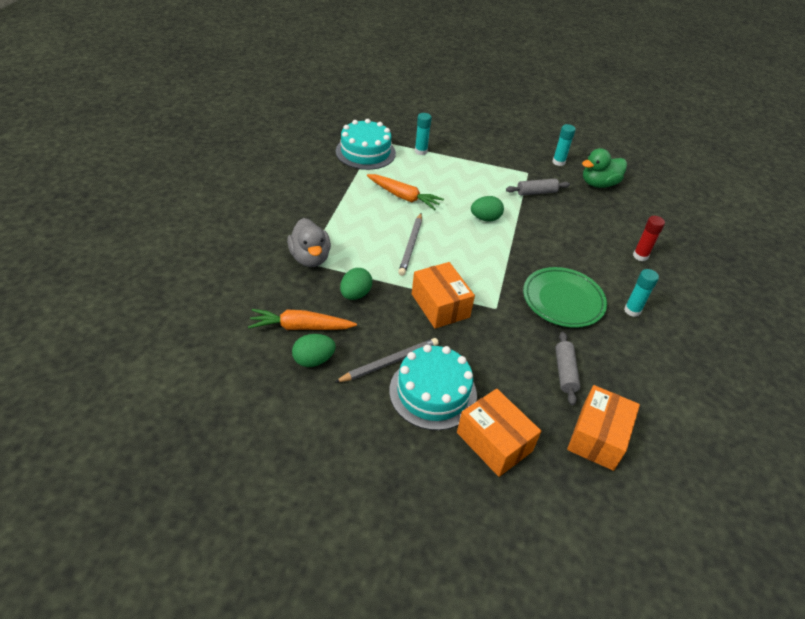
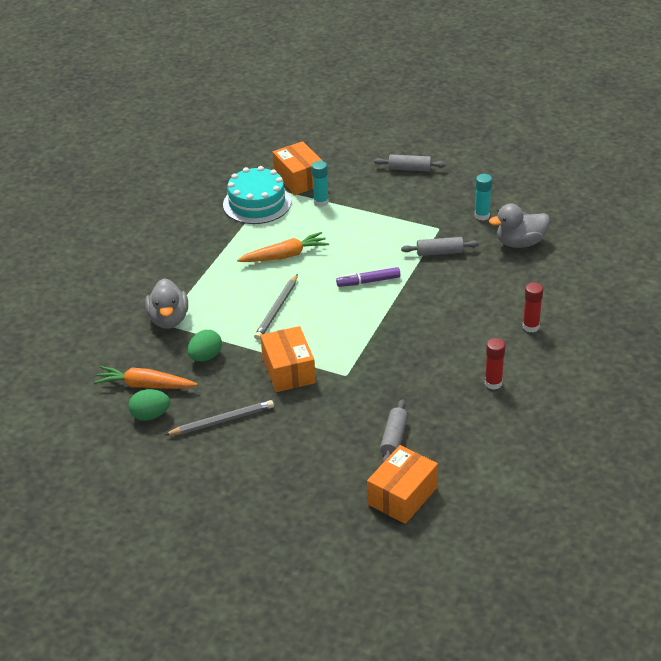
camera: 15 degrees right, 5 degrees down
orange carrot [367,174,444,210] -> orange carrot turned 60 degrees counterclockwise [237,232,329,262]
turquoise cake [389,345,477,430] -> none
orange box [457,389,541,477] -> orange box moved to [272,141,322,195]
green egg [471,196,504,221] -> purple marker [336,267,400,287]
green plate [523,267,607,328] -> none
green duck [582,148,627,188] -> grey duck [489,203,550,248]
turquoise glue stick [624,269,659,317] -> red glue stick [485,338,505,390]
none -> grey rolling pin [374,154,446,171]

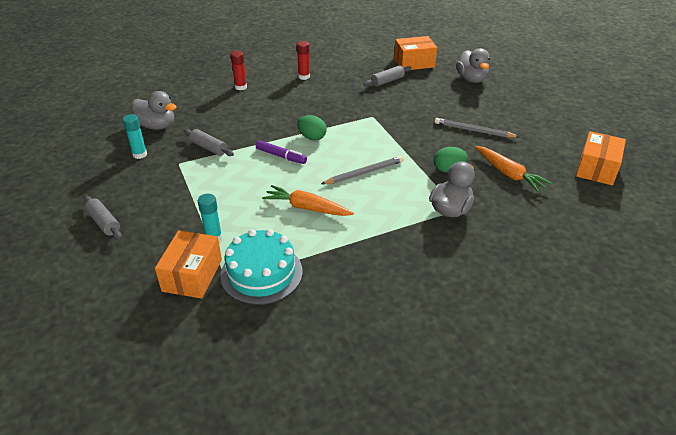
camera: 140 degrees left, 0 degrees up
green egg [128,389,170,421] -> green egg moved to [297,115,327,141]
orange box [260,326,316,392] -> orange box moved to [576,131,626,185]
none -> grey duck [456,48,490,83]

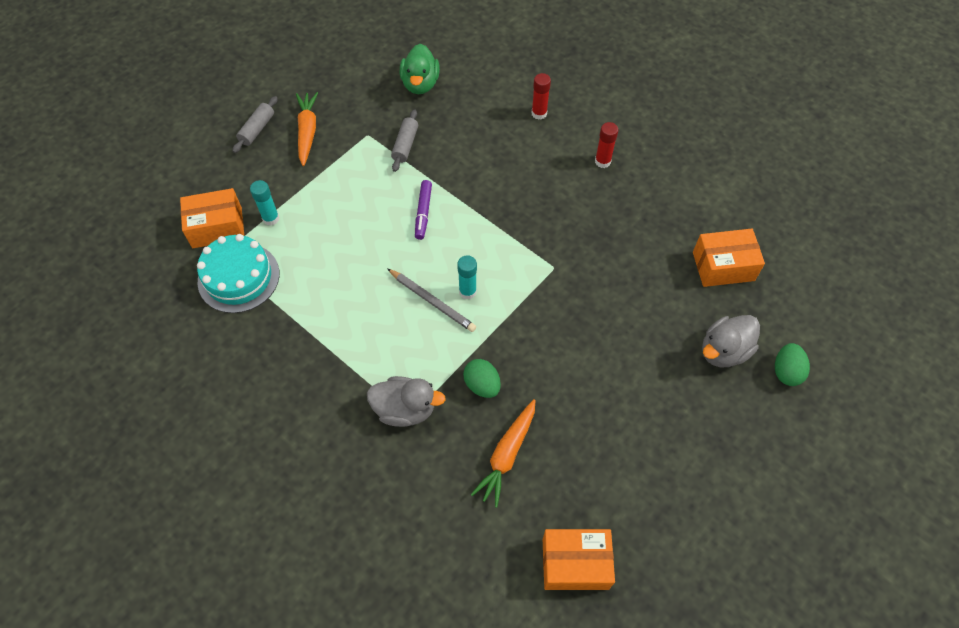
camera: 65 degrees right, 20 degrees up
turquoise glue stick [123,114,147,159] -> turquoise glue stick moved to [457,255,477,299]
grey duck [131,91,176,130] -> green duck [400,44,440,94]
orange carrot [262,185,354,216] -> orange carrot moved to [296,92,318,166]
green egg [297,115,327,141] -> green egg moved to [775,343,810,386]
grey rolling pin [364,65,411,87] -> none
orange box [394,36,437,70] -> orange box turned 60 degrees counterclockwise [693,229,765,287]
grey pencil [435,118,519,138] -> none

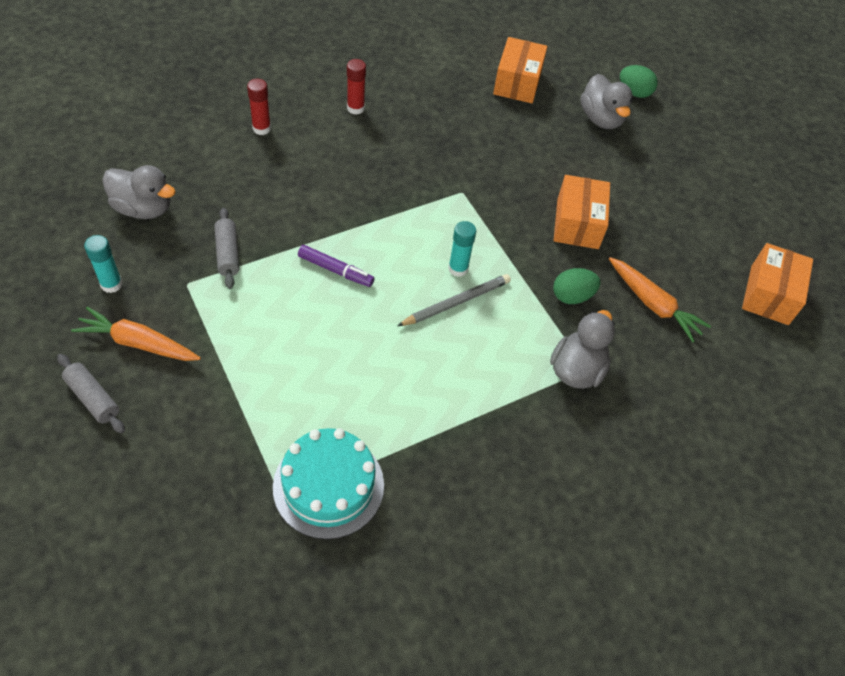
camera: 75 degrees left, 5 degrees down
orange box [180,188,244,248] -> orange box moved to [554,175,610,249]
turquoise glue stick [250,180,279,225] -> turquoise glue stick moved to [84,235,123,293]
grey rolling pin [391,109,418,172] -> grey rolling pin turned 45 degrees clockwise [214,208,240,289]
green duck [400,44,440,94] -> grey duck [102,165,176,219]

